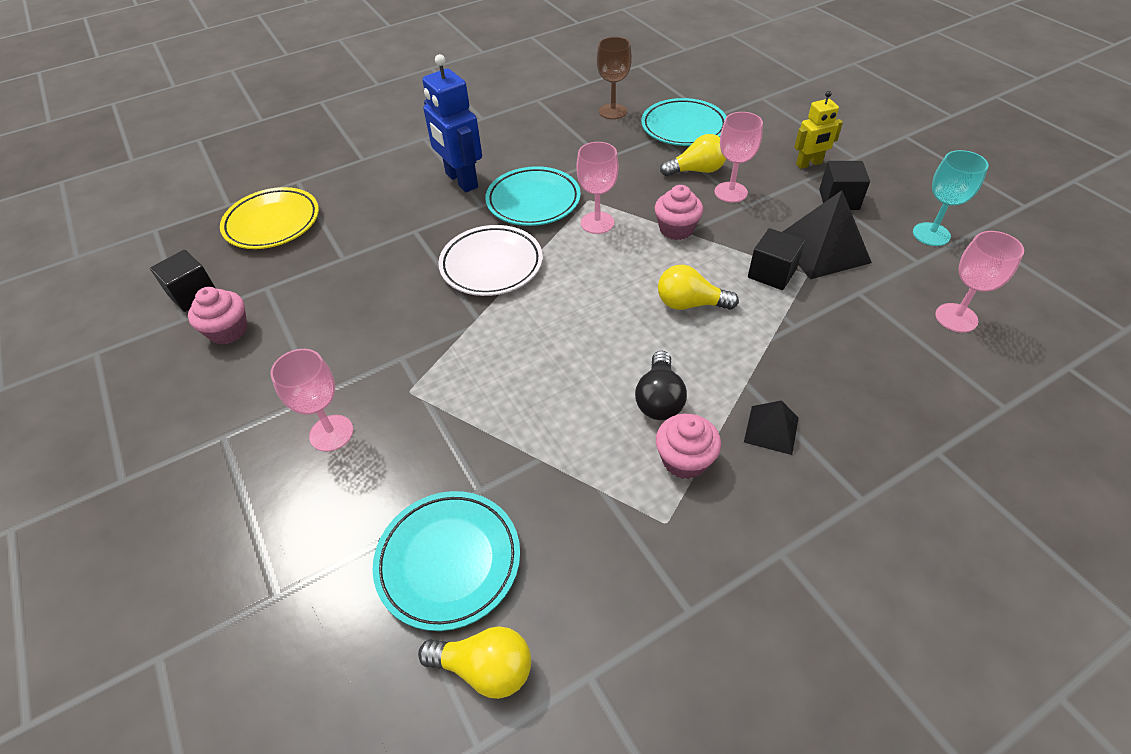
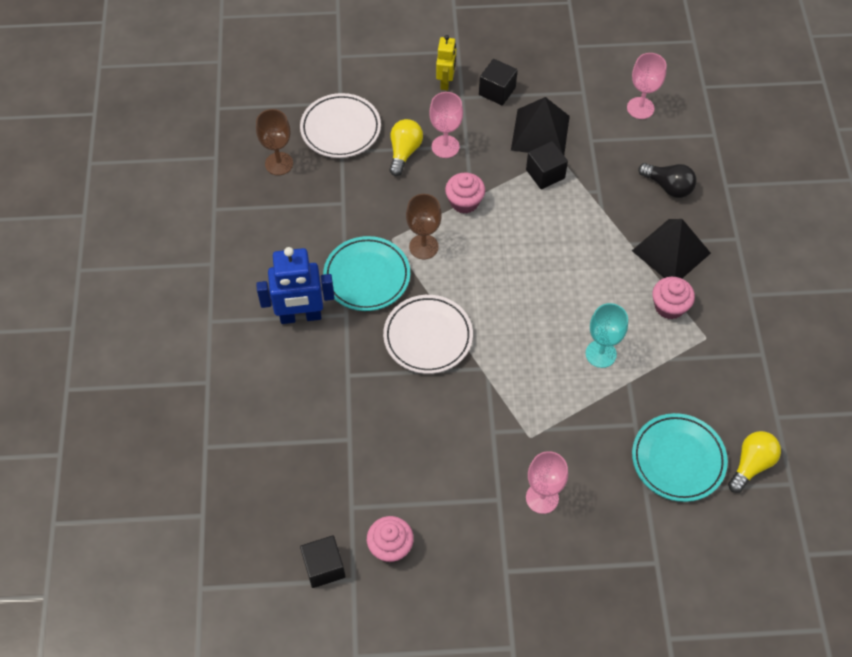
camera: 65 degrees left, 10 degrees up
yellow plate [220,187,319,249] -> none
pink goblet [576,142,619,234] -> brown goblet [406,194,442,259]
black light bulb [635,351,687,420] -> black light bulb moved to [638,163,697,198]
turquoise plate [641,98,727,146] -> white plate [300,93,381,158]
yellow light bulb [658,265,739,310] -> none
black pyramid [744,400,799,455] -> black pyramid [632,219,711,278], size x1.80
turquoise goblet [913,150,988,246] -> turquoise goblet moved to [586,303,628,368]

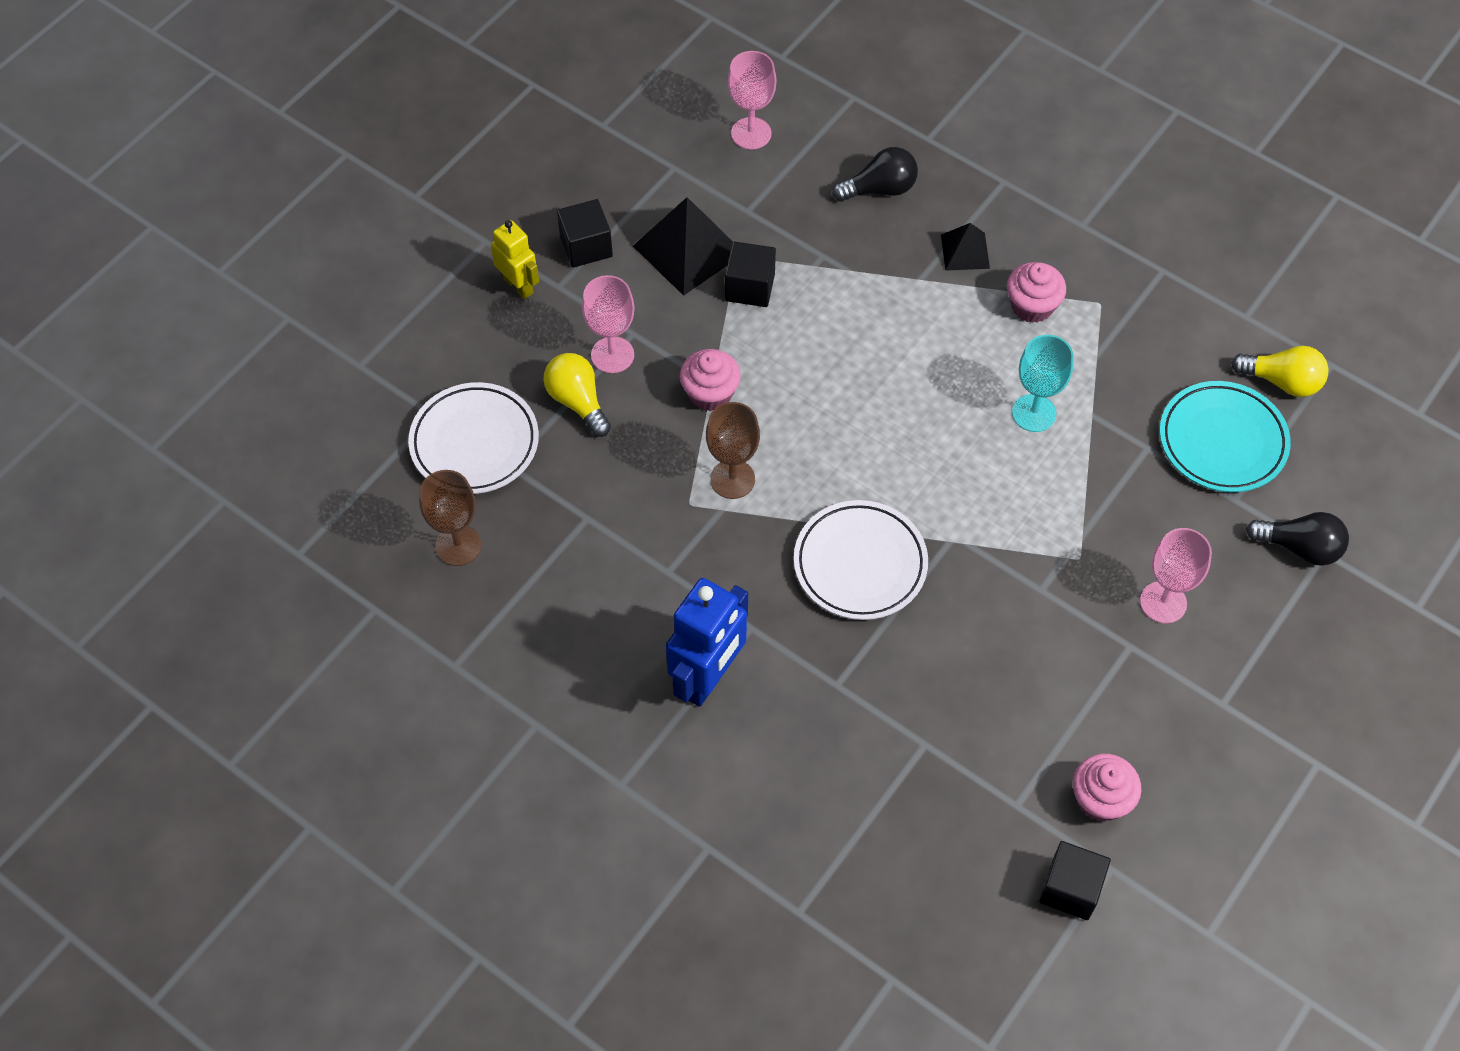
camera: 50 degrees left, 0 degrees up
turquoise plate [323,236,410,311] -> none
black pyramid [632,219,711,278] -> black pyramid [941,223,990,271], size x0.56
yellow light bulb [728,431,781,493] -> yellow light bulb turned 120 degrees clockwise [1231,346,1329,397]
none -> black light bulb [1246,512,1349,566]

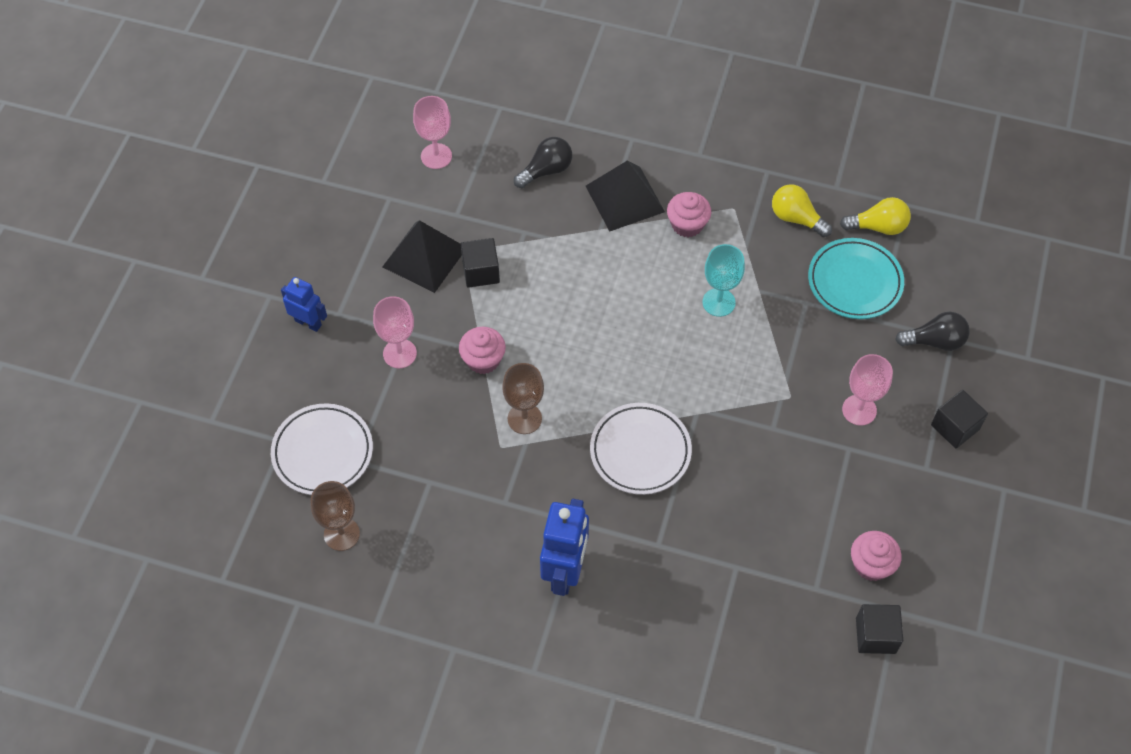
camera: 20 degrees left, 0 degrees up
yellow robot [491,220,539,299] -> blue robot [281,277,327,332]
yellow light bulb [544,353,611,437] -> yellow light bulb moved to [772,184,832,237]
black cube [557,199,613,268] -> black cube moved to [931,390,988,449]
black pyramid [941,223,990,271] -> black pyramid [586,161,665,232], size x1.80

